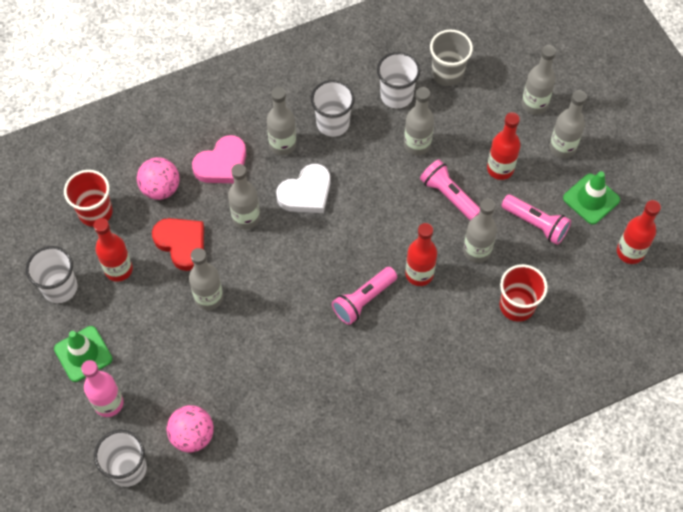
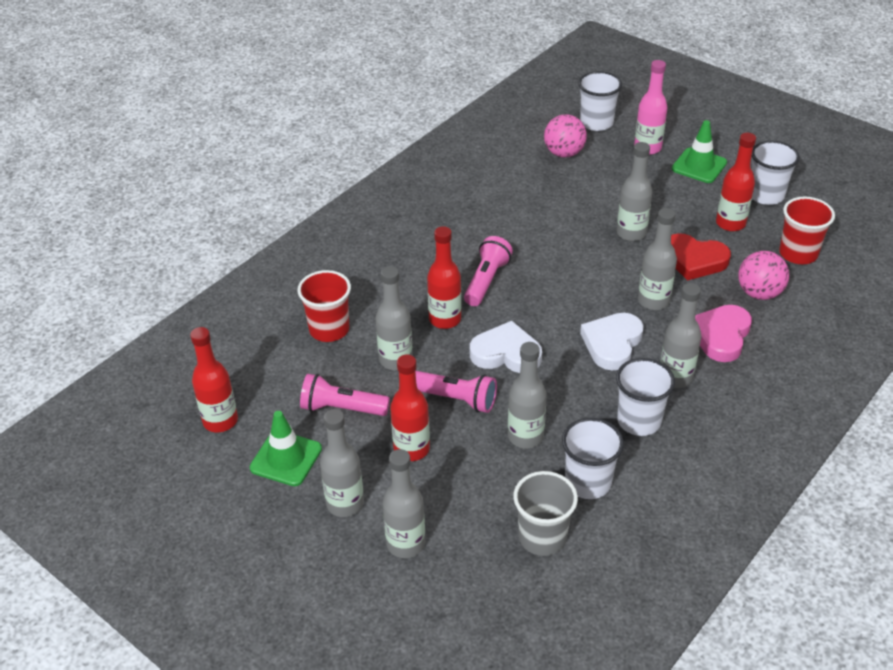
camera: 155 degrees right, 20 degrees down
none -> white heart [470,321,542,373]

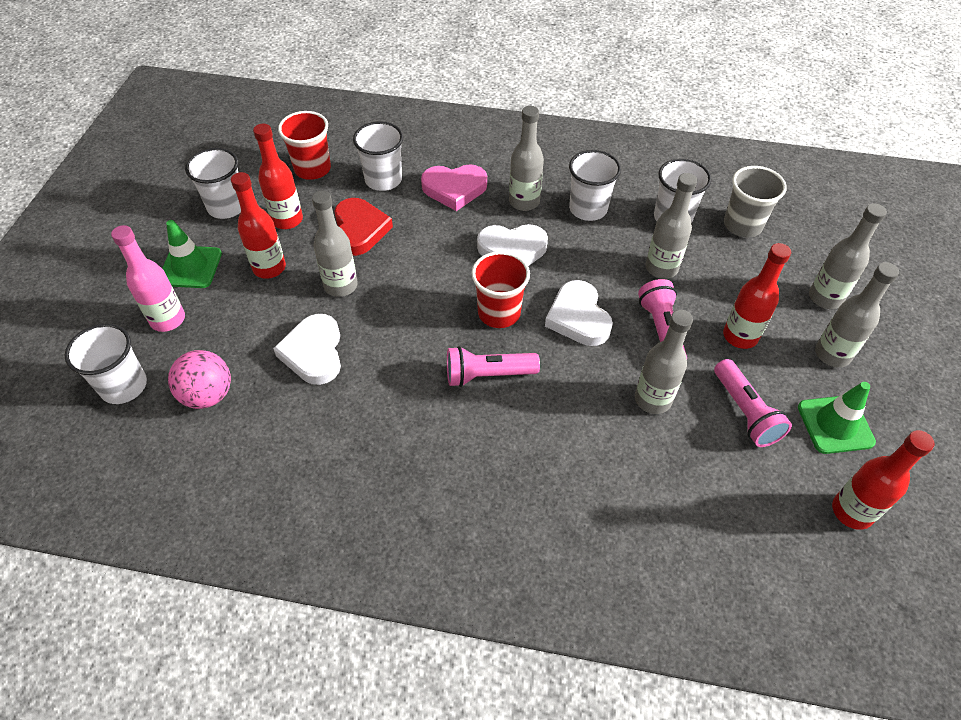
camera: 120 degrees left, 10 degrees up
red cup [297,270,351,342] -> red cup moved to [472,251,530,328]
red bottle [427,226,461,329] -> red bottle moved to [231,172,286,279]
grey bottle [638,208,677,310] -> none
pink ball [738,251,789,300] -> white cup [353,121,403,191]
none -> white heart [273,314,341,385]

